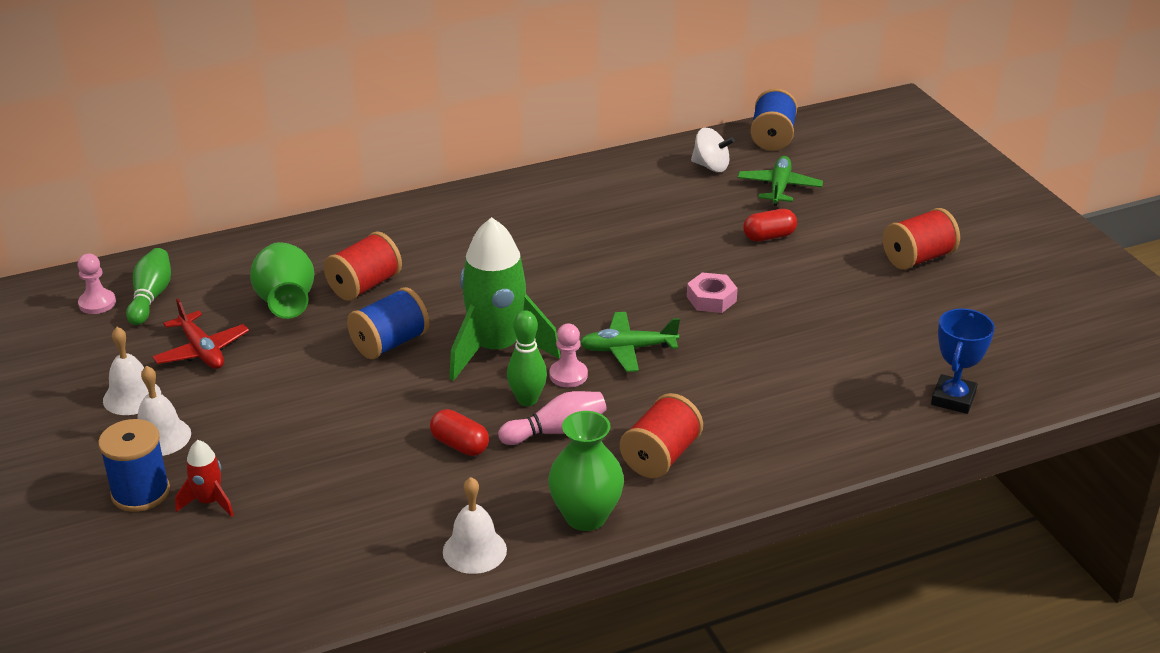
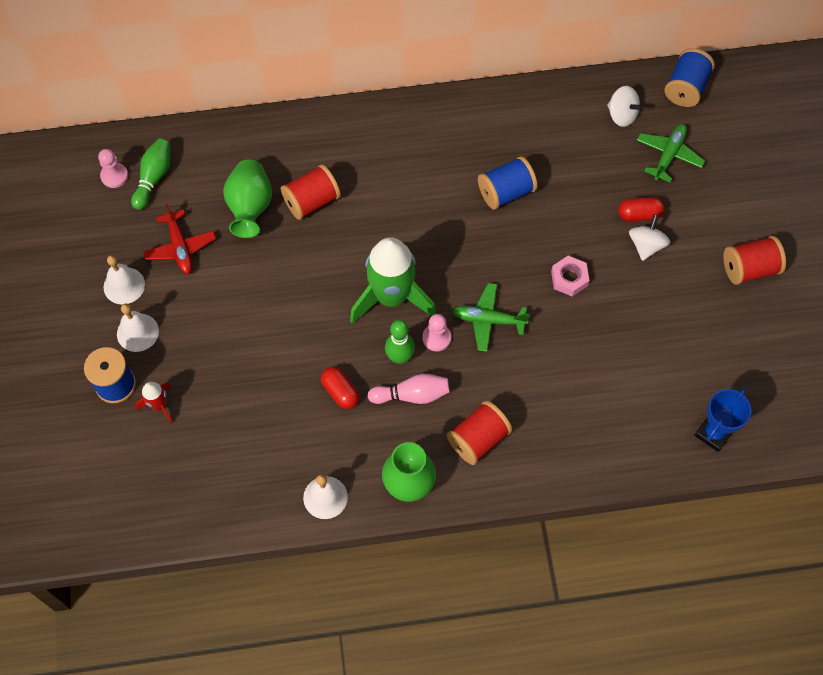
camera: 15 degrees right, 30 degrees up
blue spool [347,287,430,359] -> blue spool moved to [478,156,537,210]
none -> white spinning top [629,214,670,261]

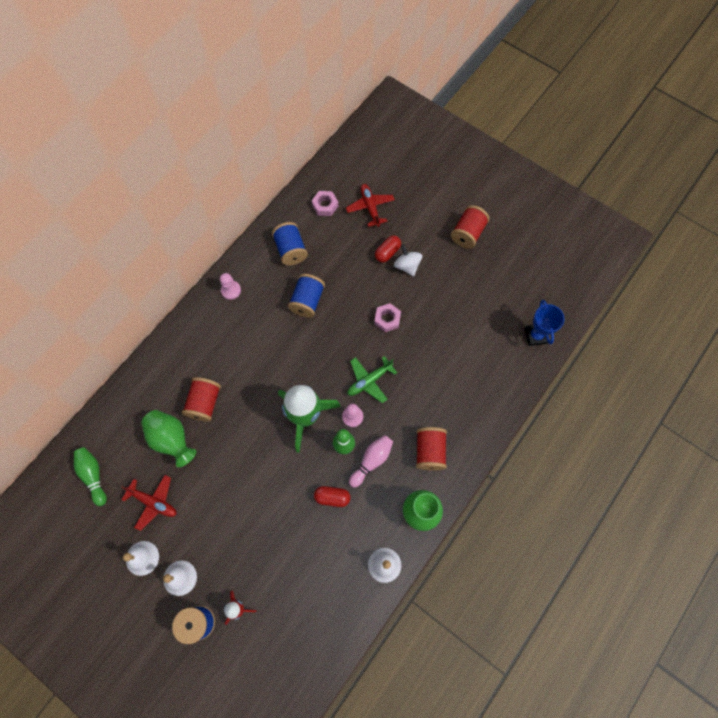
camera: 45 degrees left, 5 degrees up
pink pawn [98,149,128,188] -> pink pawn moved to [220,273,241,300]
white spinning top [607,86,643,127] -> pink nut [312,191,338,216]
green plane [637,124,705,183] -> red plane [346,184,395,227]
blue spool [665,48,715,107] -> blue spool moved to [272,222,308,265]

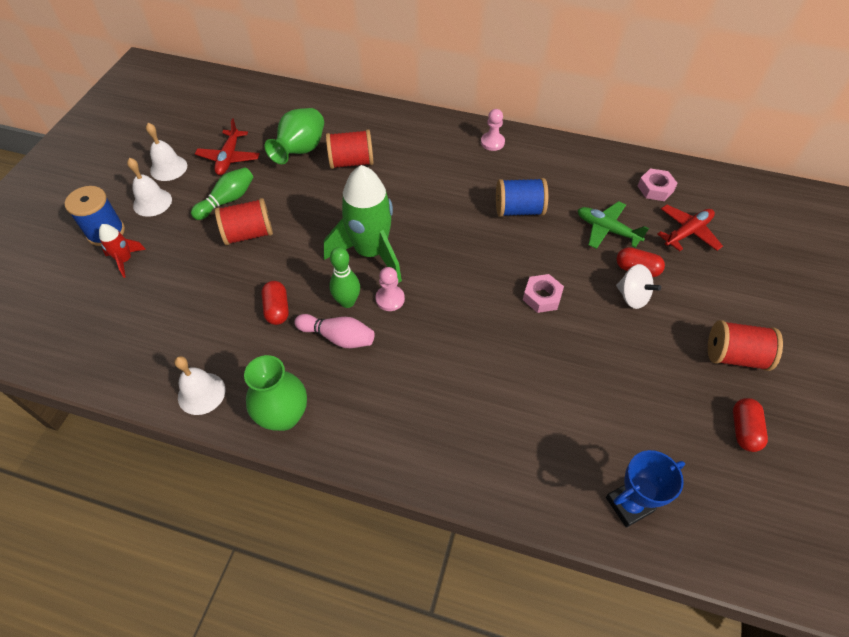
camera: 70 degrees right, 15 degrees down
green bowling pin [74,447,107,506] -> green bowling pin moved to [191,167,254,220]
blue spool [272,222,308,265] -> none
green plane [348,356,397,403] -> green plane moved to [578,201,649,249]
white spinning top [394,245,422,276] -> white spinning top turned 90 degrees clockwise [616,264,661,309]
red spool [416,427,447,470] -> red spool moved to [215,198,273,245]
none -> red capsule [733,398,768,452]

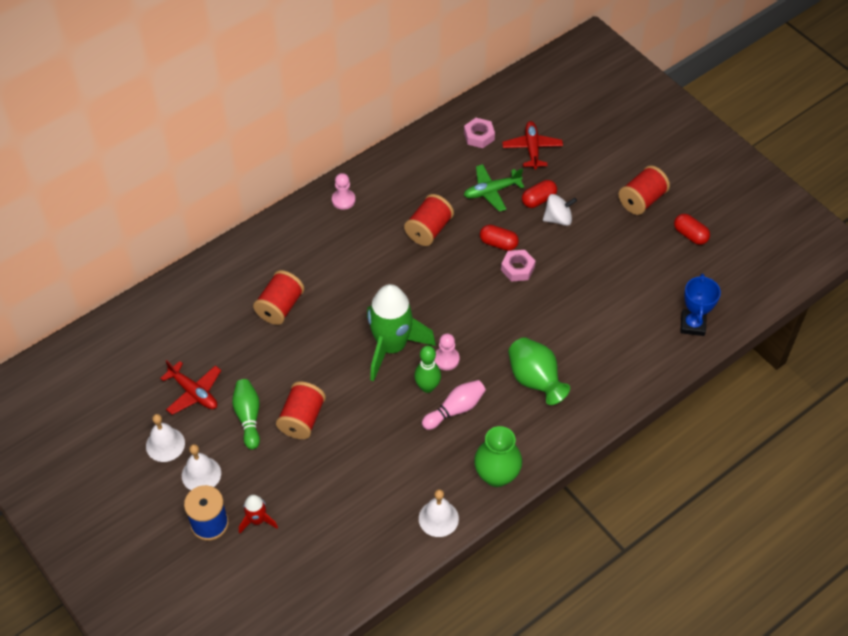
camera: 55 degrees left, 0 degrees up
red capsule [261,281,289,325] -> red capsule moved to [480,225,519,251]
green vase [264,108,324,164] -> green vase moved to [508,337,570,405]
blue spool [496,178,548,217] -> red spool [404,194,454,246]

